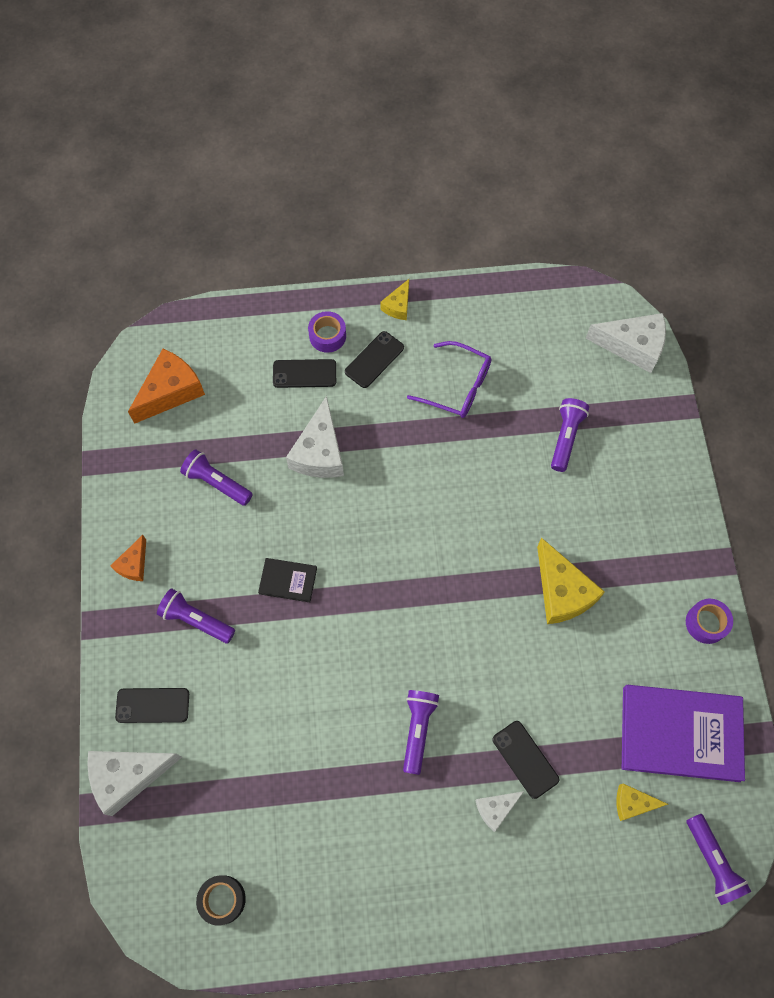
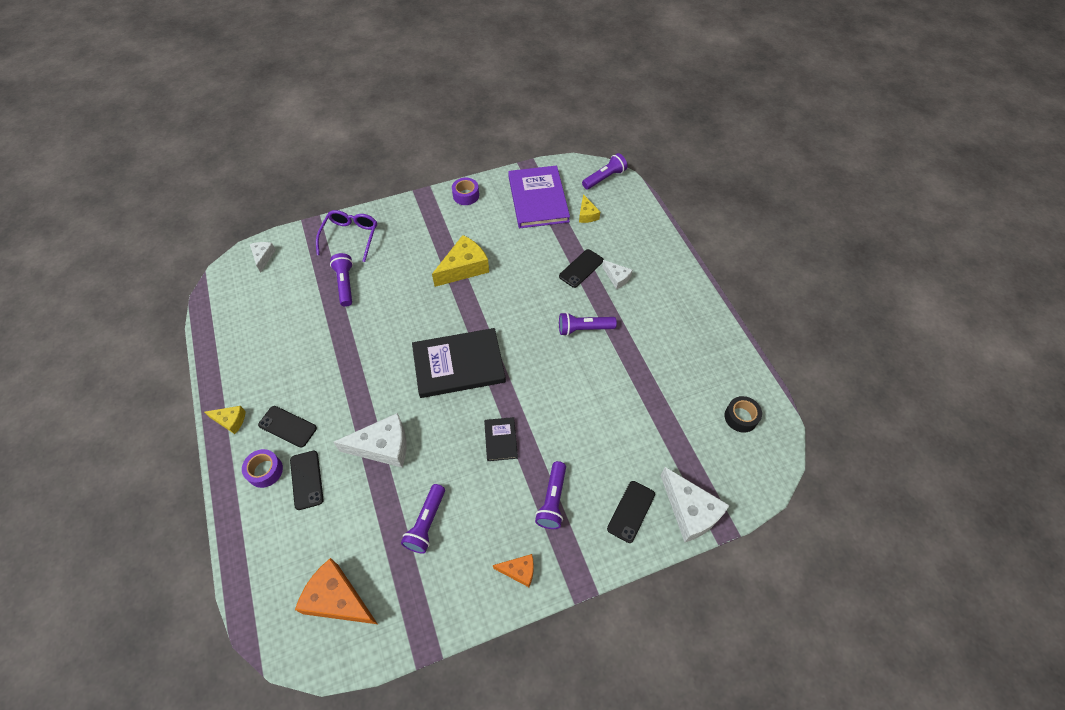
camera: 105 degrees left, 10 degrees down
black phone [115,688,189,723] -> black phone turned 45 degrees clockwise [607,481,655,543]
purple glasses [407,341,491,418] -> purple glasses moved to [316,210,377,262]
purple flashlight [551,398,589,472] -> purple flashlight turned 75 degrees clockwise [330,253,353,307]
white cheese [586,313,666,373] -> white cheese [250,242,276,273], size x0.55
none -> black book [412,328,506,398]

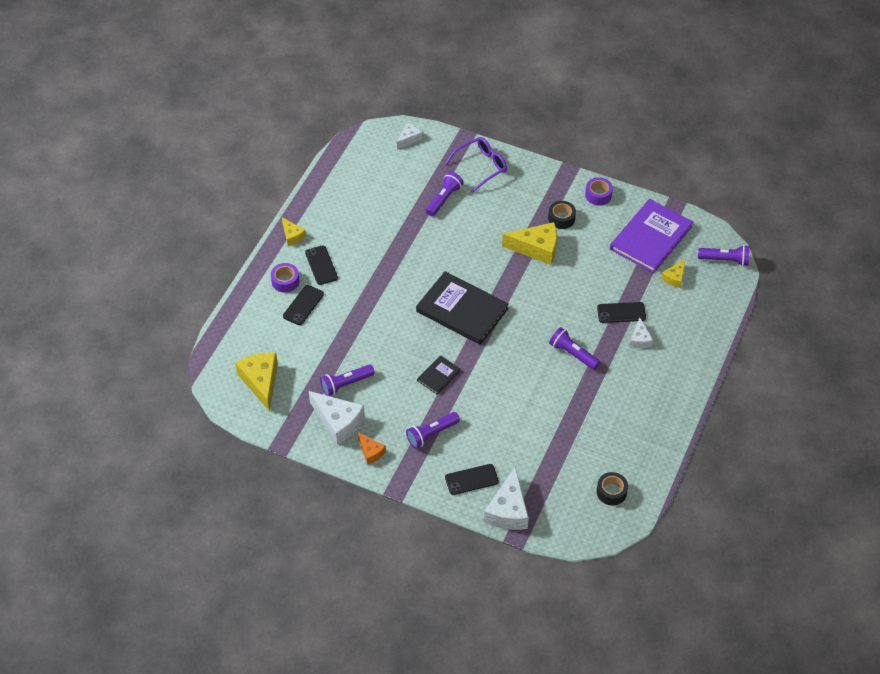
camera: 45 degrees right, 5 degrees down
orange cheese [295,558,377,624] -> yellow cheese [235,352,278,412]
white cheese [333,413,406,467] -> white cheese moved to [309,391,365,445]
none -> black tape [548,201,576,229]

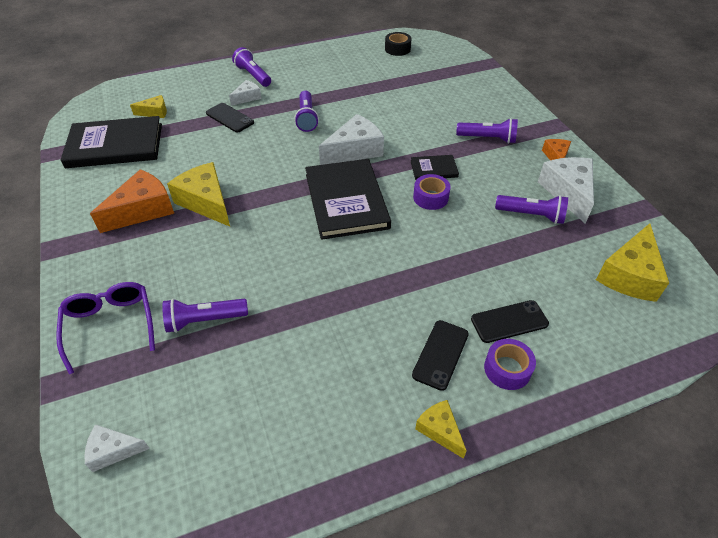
camera: 135 degrees left, 5 degrees down
yellow cheese [282,218,306,246] -> yellow cheese turned 45 degrees counterclockwise [415,400,467,459]
purple glasses [445,137,507,193] -> purple glasses turned 60 degrees clockwise [56,282,155,374]
black phone [445,464,499,495] -> none
white cheese [484,467,529,530] -> white cheese moved to [319,114,384,165]
black tape [548,201,576,229] -> orange cheese [90,169,174,233]
purple tape [585,177,613,205] -> purple tape moved to [413,174,451,210]
purple book [610,199,693,273] -> black book [61,116,162,168]
purple flashlight [698,245,750,266] -> purple flashlight moved to [232,47,271,87]

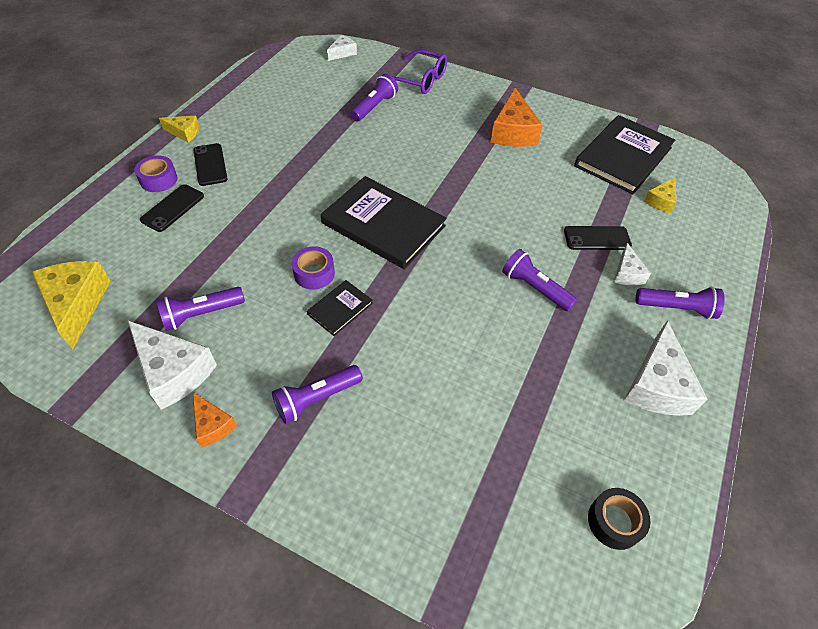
camera: 135 degrees right, 5 degrees up
yellow cheese [167,162,230,227] -> none
white cheese [319,114,384,165] -> white cheese moved to [624,320,707,416]

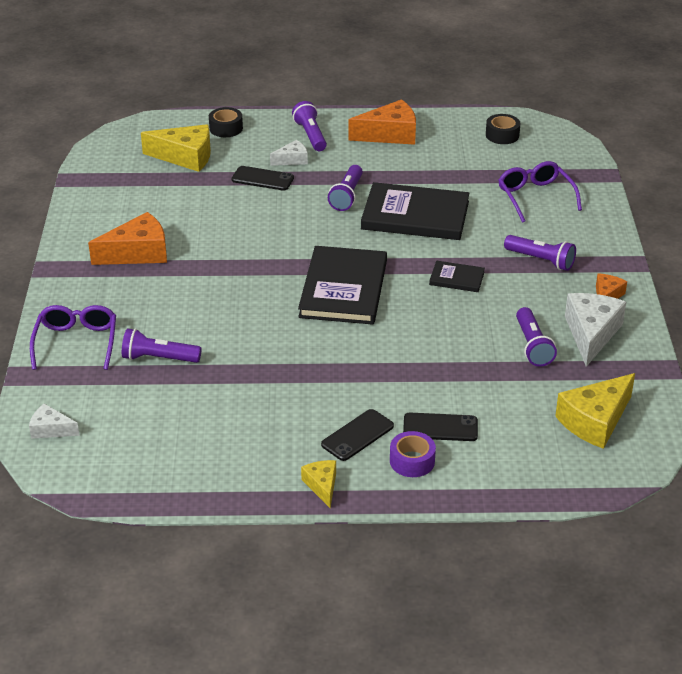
camera: 115 degrees left, 15 degrees down
purple flashlight [156,287,245,331] -> purple flashlight turned 45 degrees clockwise [516,307,557,367]
purple tape [292,246,335,290] -> none
black phone [564,226,632,250] -> black phone turned 45 degrees counterclockwise [232,166,294,191]
black book [574,115,675,194] -> black book moved to [361,182,469,240]
white cheese [624,320,707,416] -> orange cheese [349,99,416,145]
yellow cheese [644,178,676,213] -> yellow cheese [141,124,211,172], size x1.83
none -> black tape [209,107,243,137]
none -> purple glasses [499,161,582,222]

